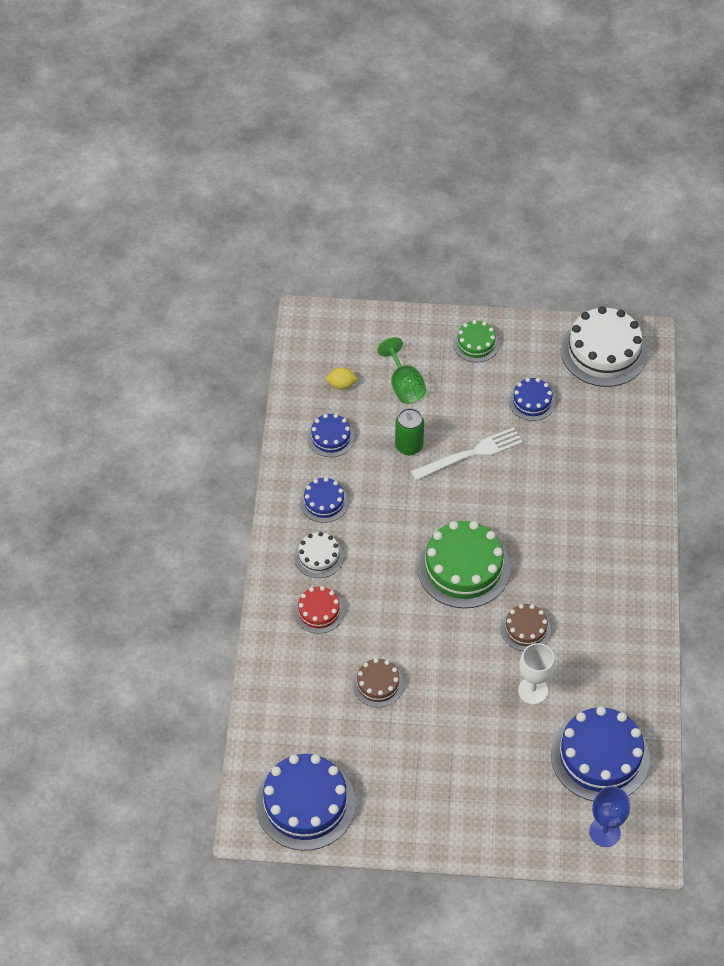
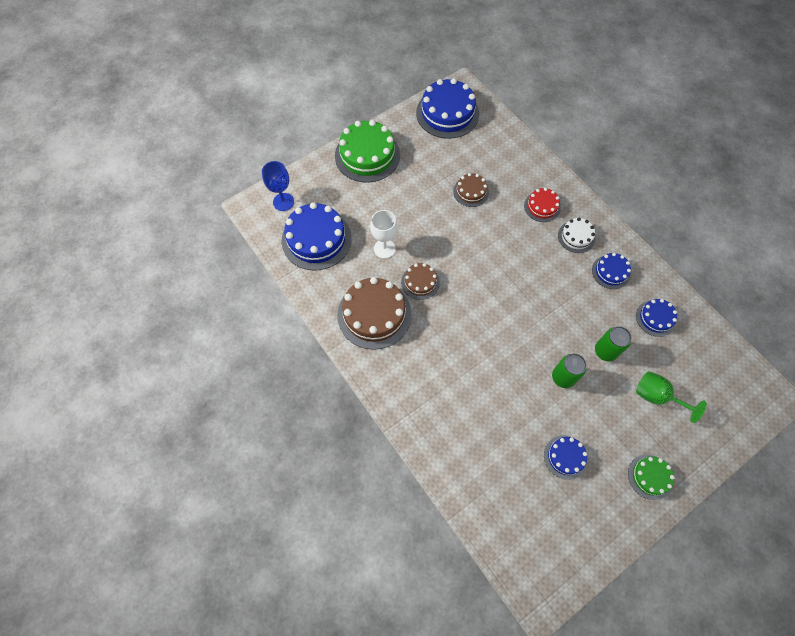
camera: 140 degrees right, 10 degrees up
yellow lemon [325,367,357,390] -> none
white fork [411,427,523,480] -> green can [552,354,587,388]
green cake [417,521,510,608] -> green cake moved to [335,120,400,182]
white cake [561,306,648,387] -> none
none -> brown cake [337,277,412,350]

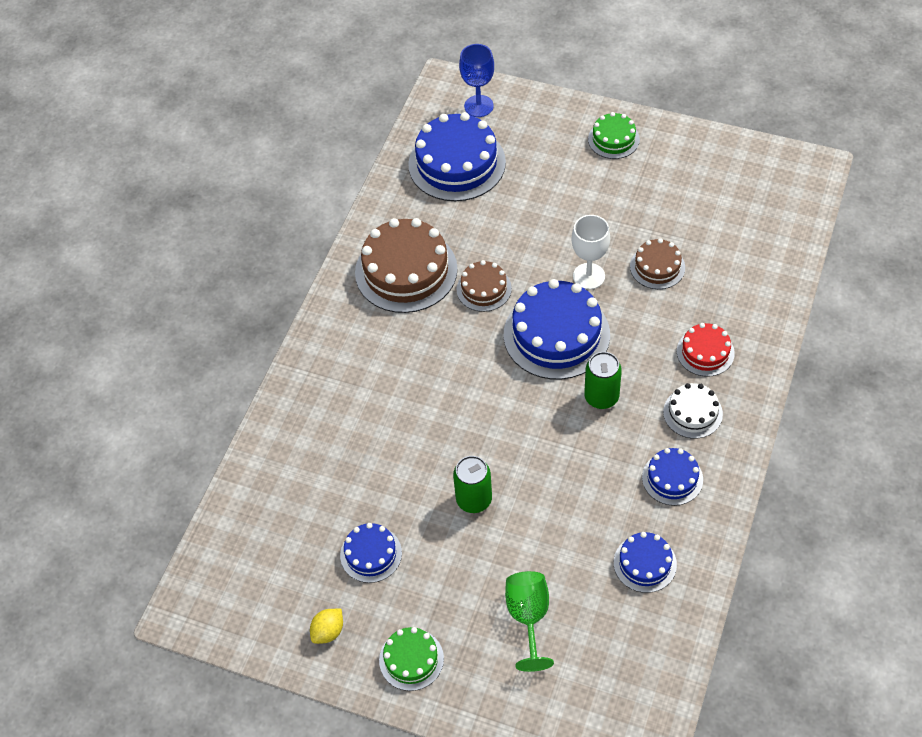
camera: 60 degrees right, 10 degrees down
green cake [335,120,400,182] -> green cake [588,112,640,159], size x0.53
white goblet [370,210,397,259] -> white goblet moved to [571,215,610,290]
blue cake [416,78,479,139] -> blue cake moved to [504,279,610,380]
green can [595,326,632,361] -> green can moved to [584,352,622,409]
none -> yellow lemon [310,609,343,644]

